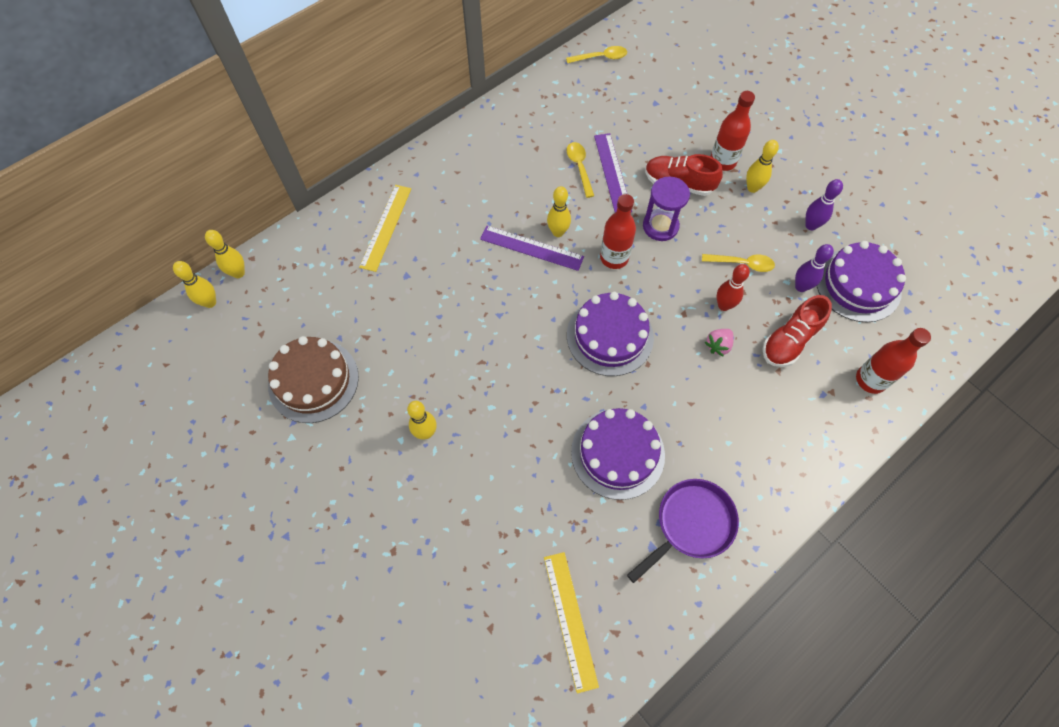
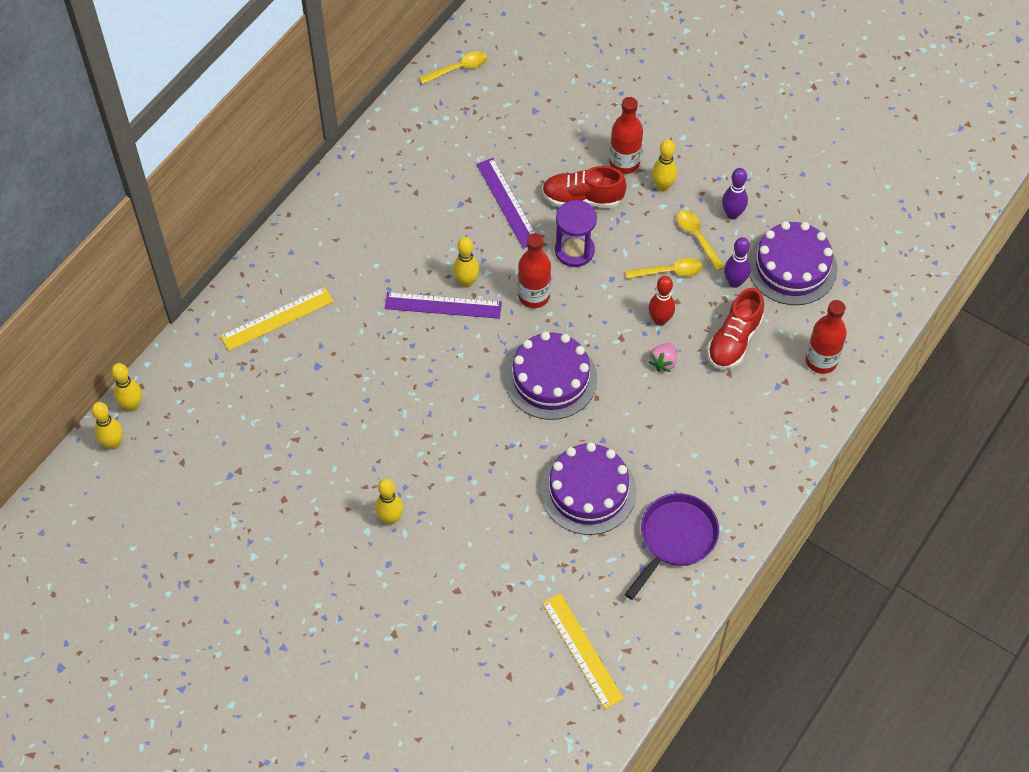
camera: 15 degrees left, 5 degrees down
brown cake [268,336,359,423] -> none
yellow ruler [359,185,411,272] -> yellow ruler turned 60 degrees clockwise [221,287,334,351]
yellow spoon [567,142,594,198] -> yellow spoon moved to [677,210,725,271]

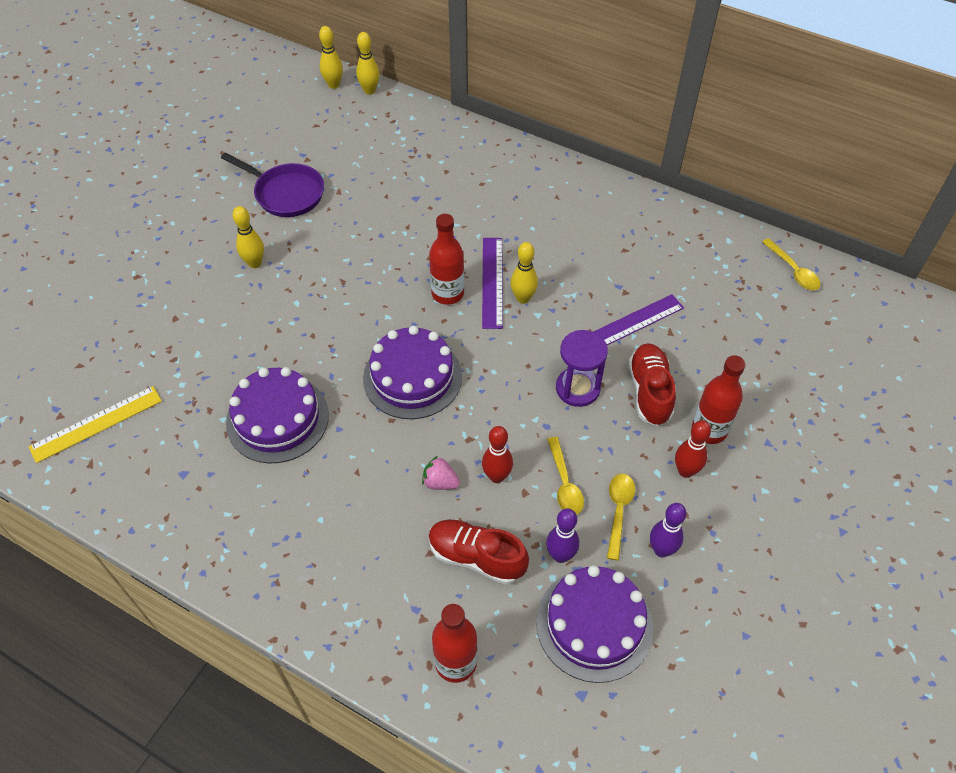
camera: 85 degrees right, 5 degrees down
yellow ruler [221,287,334,351] -> none
red bottle [518,233,551,308] -> red bottle moved to [429,214,464,305]
purple pan [625,493,719,600] -> purple pan moved to [221,152,324,217]
yellow bowling pin [652,139,677,191] -> red bowling pin [675,420,711,478]
yellow spoon [677,210,725,271] -> yellow spoon turned 45 degrees counterclockwise [607,474,635,560]

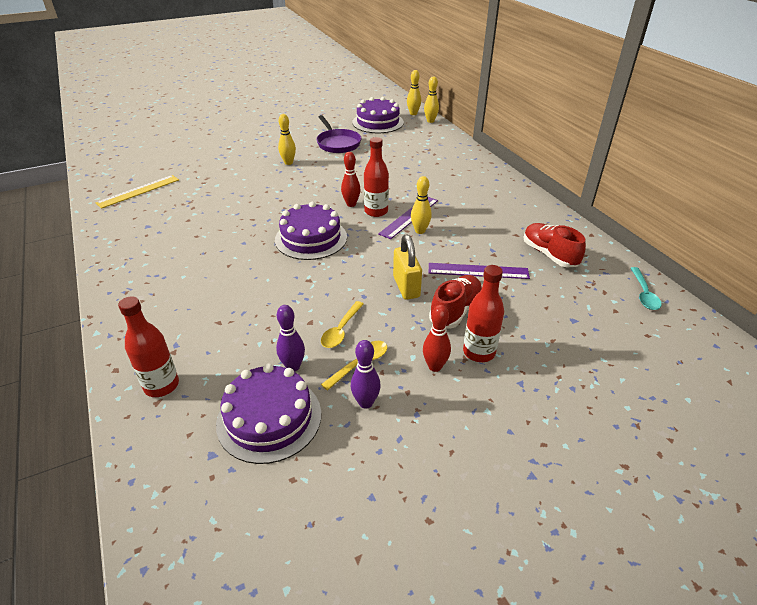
camera: 35 degrees right, 15 degrees down
yellow ruler [29,386,162,463] -> yellow ruler turned 45 degrees counterclockwise [95,175,179,209]
purple cake [226,367,329,463] -> purple cake moved to [352,97,404,133]
pink strawberry [422,456,460,490] -> none
red shoe [428,519,529,585] -> red shoe moved to [523,223,586,267]
red bowling pin [482,426,513,483] -> red bowling pin moved to [341,152,360,207]
purple hourglass [556,330,608,407] -> yellow padlock [393,234,422,300]
yellow spoon [762,238,821,290] -> turquoise spoon [631,267,662,310]

